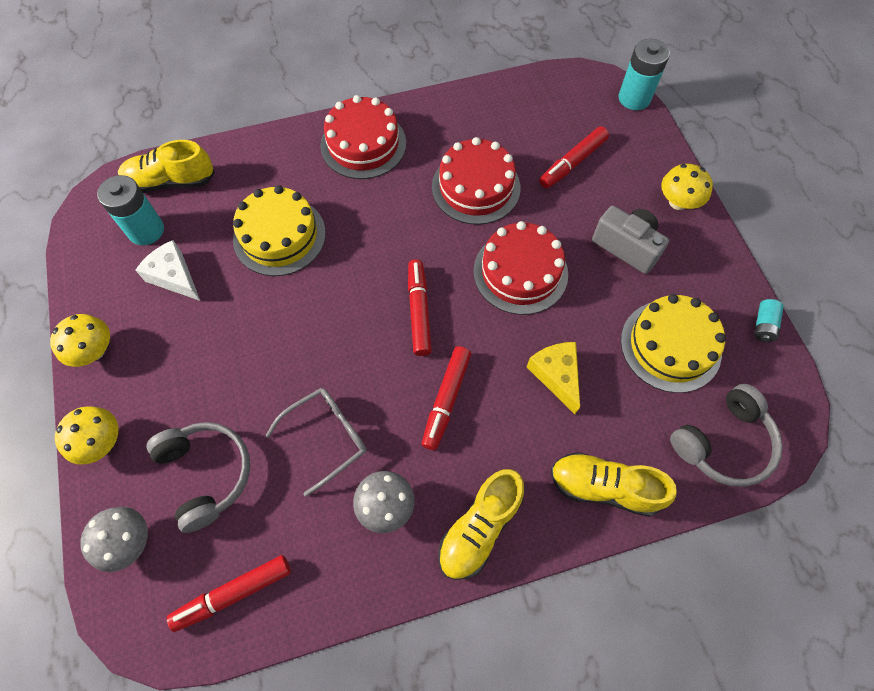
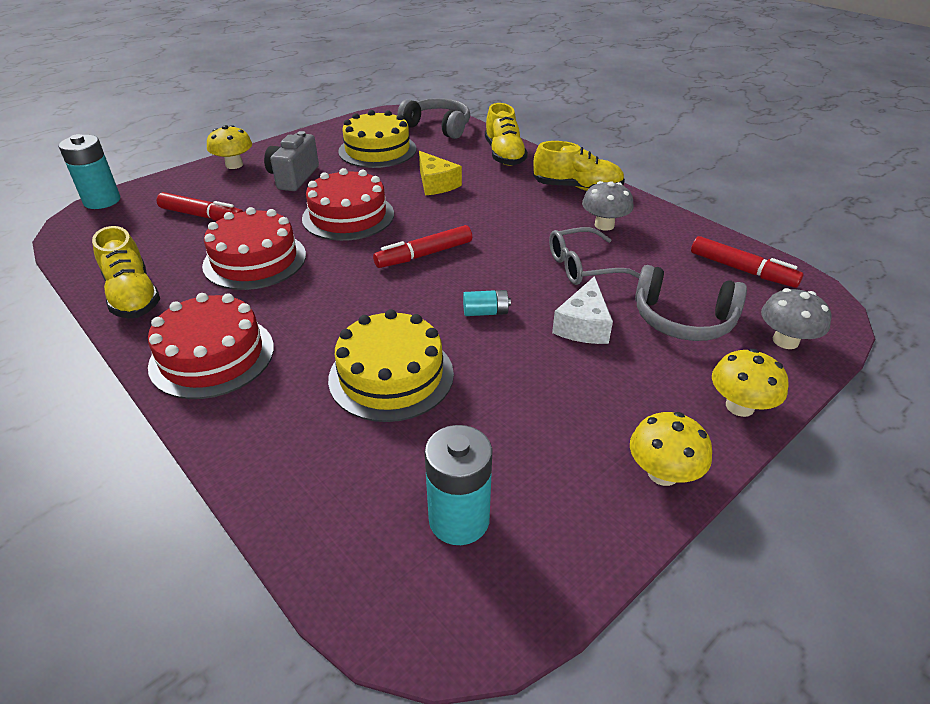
camera: 115 degrees left, 25 degrees down
yellow shoe [118,140,215,193] -> yellow shoe moved to [92,226,160,318]
white cheese [136,240,200,301] -> white cheese moved to [552,276,613,344]
grey headphones [146,422,250,533] -> grey headphones turned 105 degrees counterclockwise [635,265,747,341]
grey glasses [266,388,367,497] -> grey glasses turned 45 degrees counterclockwise [549,227,640,285]
red marker [422,346,471,450] -> none
yellow cheese [527,342,580,414] -> yellow cheese turned 75 degrees counterclockwise [419,151,462,195]
turquoise battery [754,299,784,342] -> turquoise battery moved to [463,290,511,316]

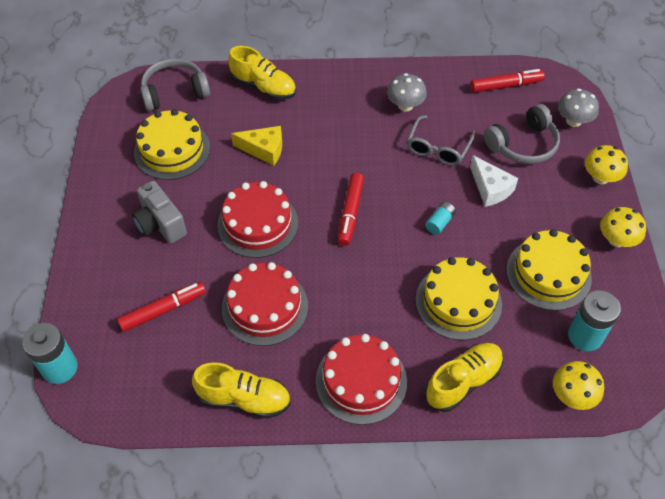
camera: 50 degrees left, 15 degrees up
yellow mushroom [207,125,252,169] -> yellow mushroom moved to [553,361,604,410]
yellow shoe [533,141,625,191] -> yellow shoe moved to [425,343,503,412]
none -> yellow cake [507,229,592,311]

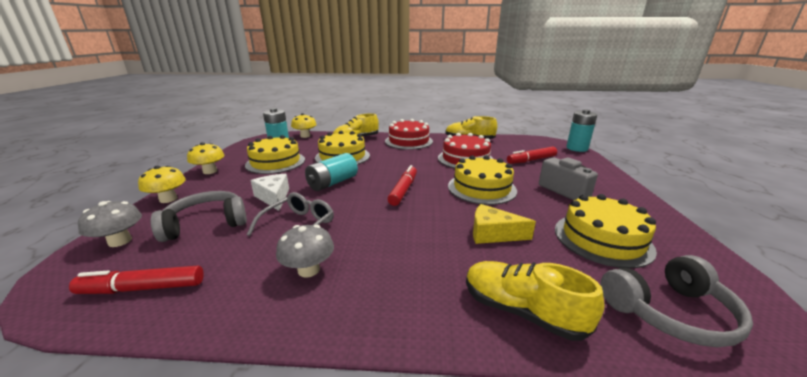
camera: 175 degrees left, 30 degrees down
red cake [217,181,298,258] -> yellow cake [448,155,517,205]
turquoise battery [425,202,456,235] -> turquoise battery [305,153,358,191], size x1.83

